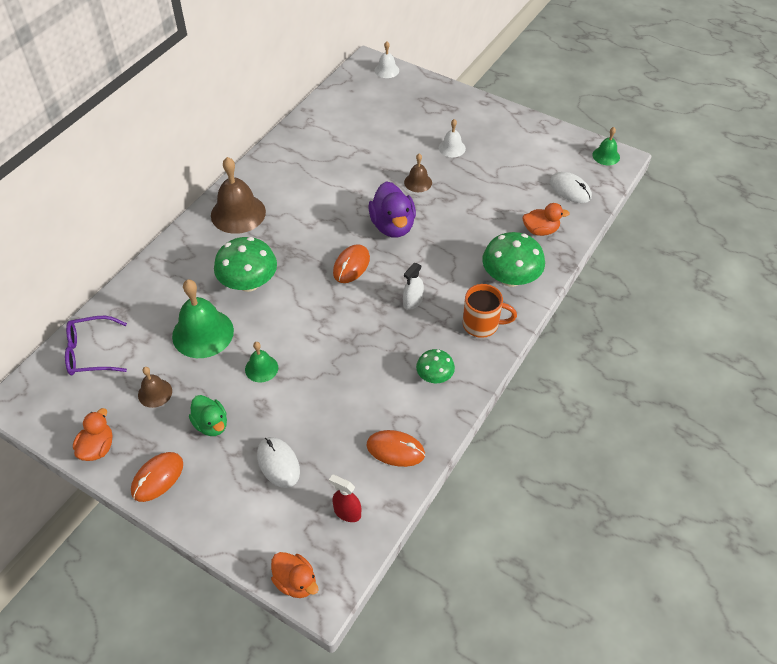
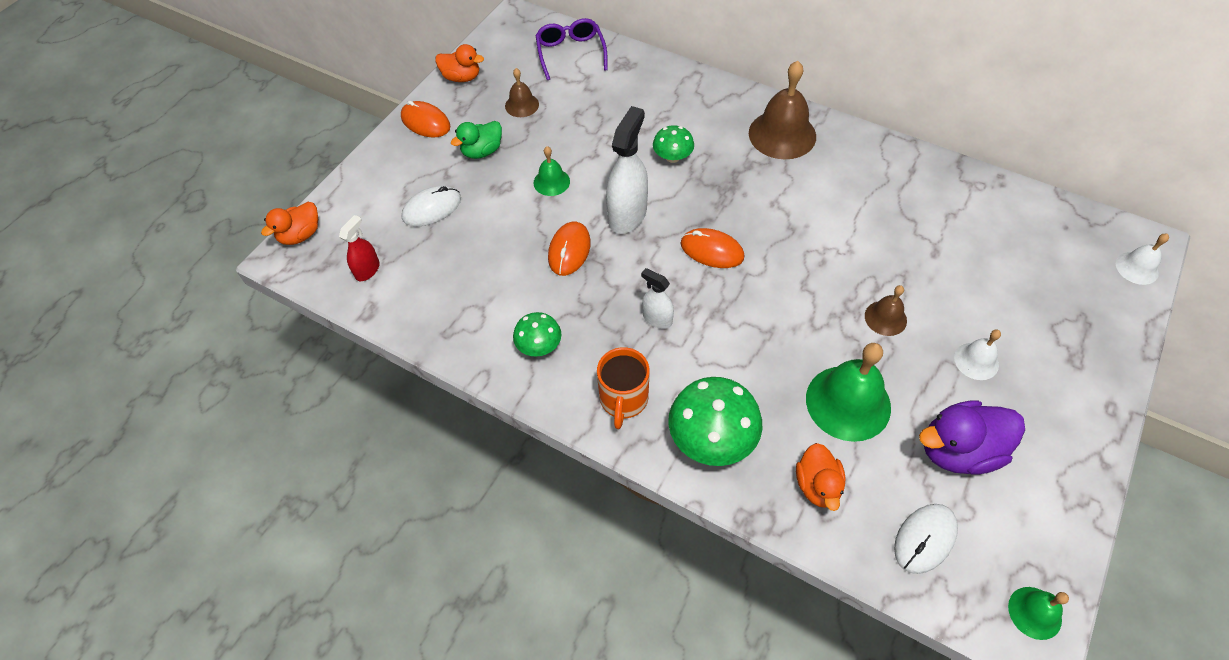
camera: 90 degrees right, 5 degrees up
green bell [172,279,234,358] -> green bell moved to [806,343,891,442]
green mushroom [214,237,277,292] -> green mushroom [653,125,694,163], size x0.57
orange mouse [366,430,425,467] -> orange mouse moved to [548,222,591,276]
purple duck [368,181,416,237] -> purple duck moved to [919,401,1025,474]
none -> white spray bottle [606,106,648,234]

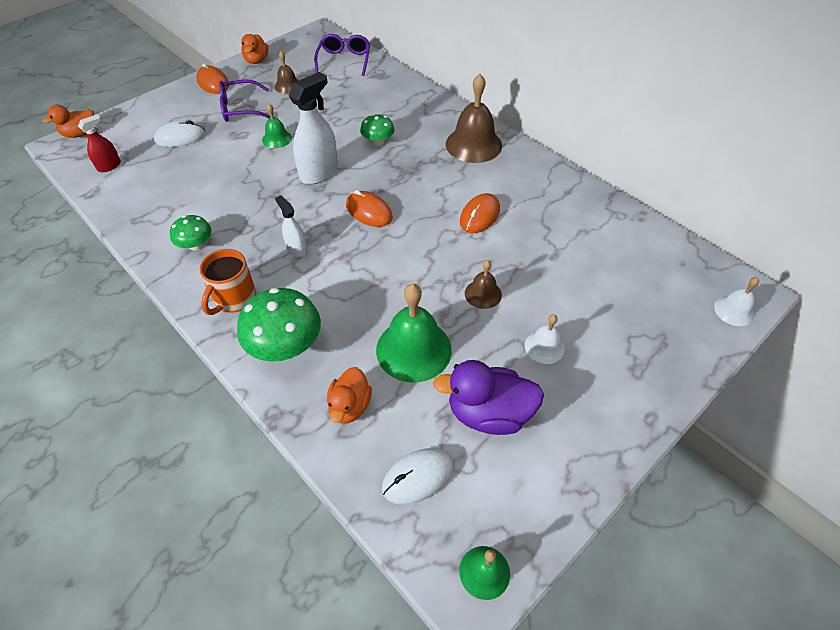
camera: 15 degrees right, 5 degrees down
orange duck [435,44,484,82] -> orange duck turned 60 degrees clockwise [241,34,268,64]
green duck [451,121,502,159] -> purple glasses [219,80,271,122]
orange mouse [548,222,591,276] -> orange mouse moved to [460,193,500,233]

